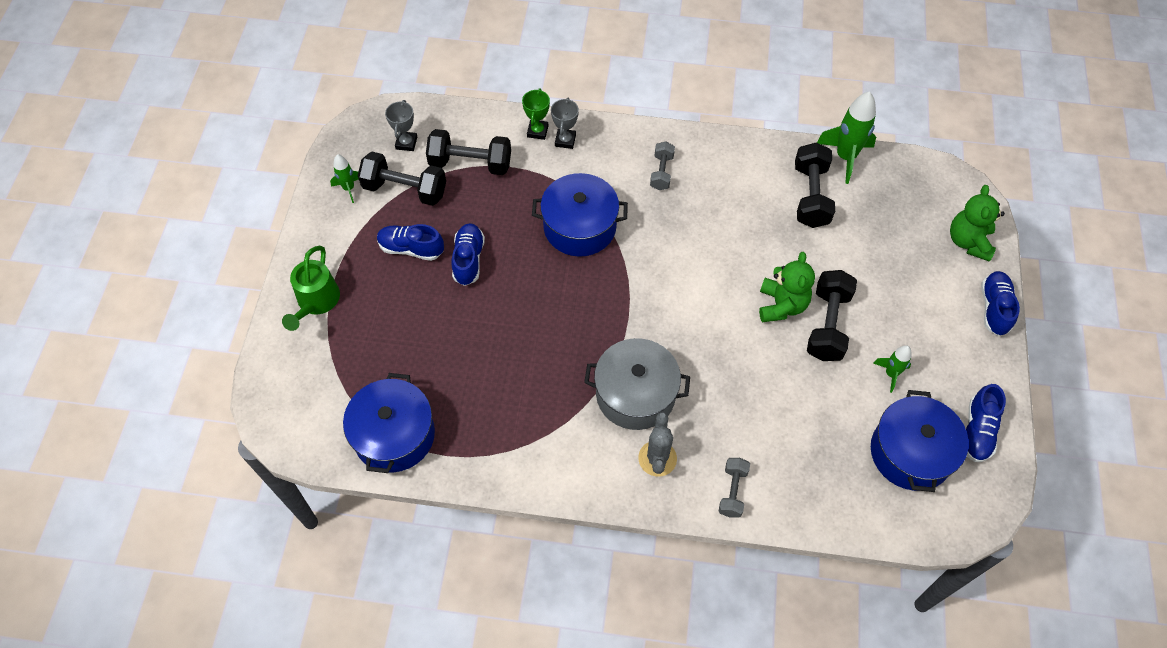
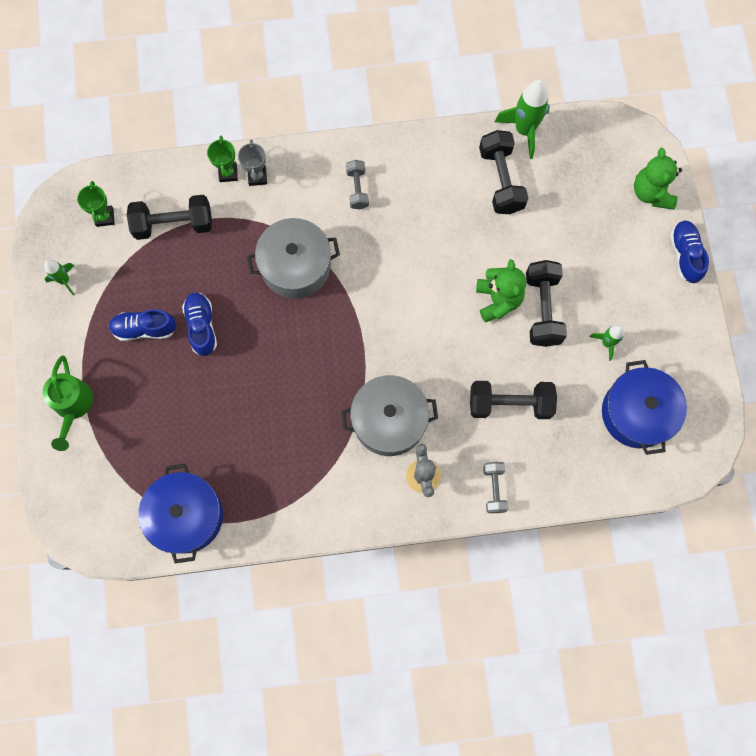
camera: 15 degrees left, 15 degrees up
black dumbbell [358,152,446,206] -> black dumbbell moved to [470,381,557,419]
grey trophy [385,100,417,151] -> green trophy [77,181,115,227]
blue pot [532,173,628,257] -> grey pot [247,218,340,299]
blue shoe [966,384,1006,462] -> none

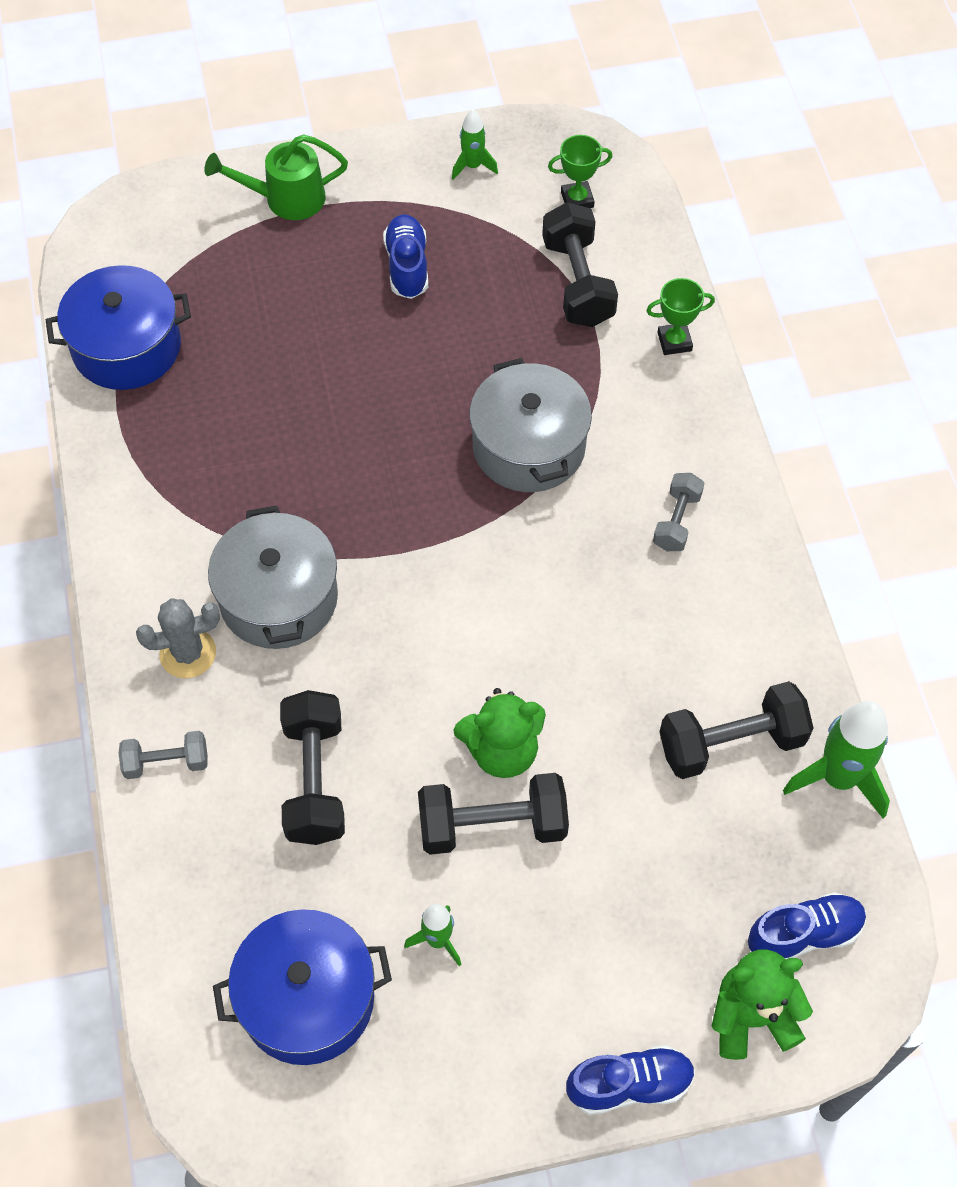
camera: 85 degrees right, 15 degrees down
blue shoe [182,292,217,356] -> blue shoe moved to [748,892,866,959]
grey trophy [238,139,267,186] -> none
grey dumbbell [346,160,369,210] -> grey dumbbell turned 60 degrees counterclockwise [653,473,704,551]

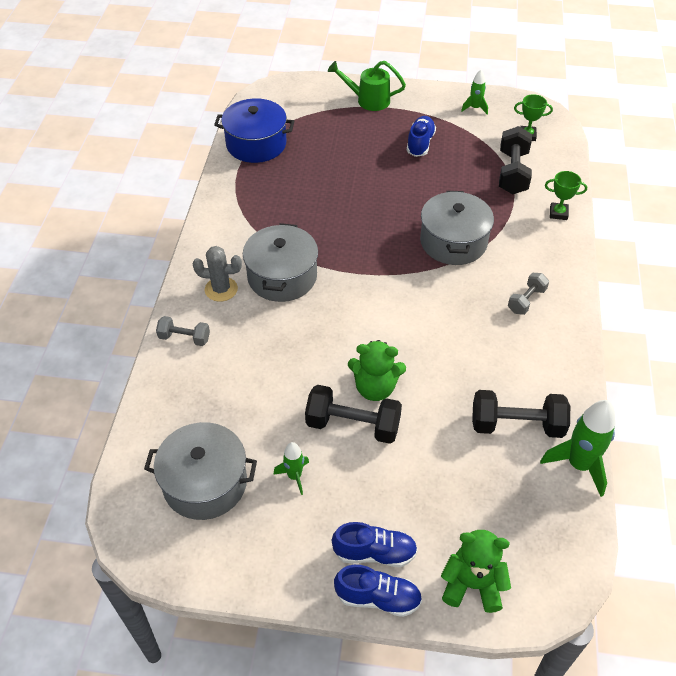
camera: 20 degrees right, 10 degrees down
blue pot [213,909,392,1065] -> grey pot [144,422,257,520]
black dumbbell [280,690,345,845] -> none
blue shoe [748,892,866,959] -> blue shoe moved to [332,522,418,567]

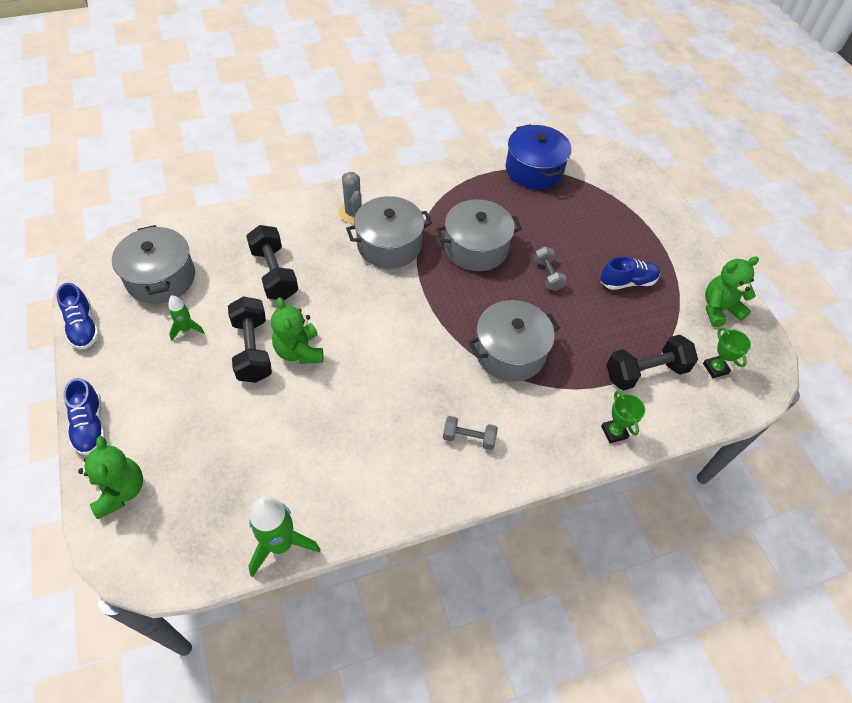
camera: 60 degrees right, 5 degrees up
grey dumbbell [156,316,210,346] -> grey dumbbell moved to [534,246,567,291]
green watering can [328,61,406,111] -> none
blue shoe [332,522,418,567] -> blue shoe moved to [56,283,99,349]
green rocket [461,70,488,115] -> green teddy bear [705,257,759,327]
black dumbbell [472,390,570,438] -> black dumbbell moved to [246,225,298,300]
none -> grey pot [437,199,522,271]

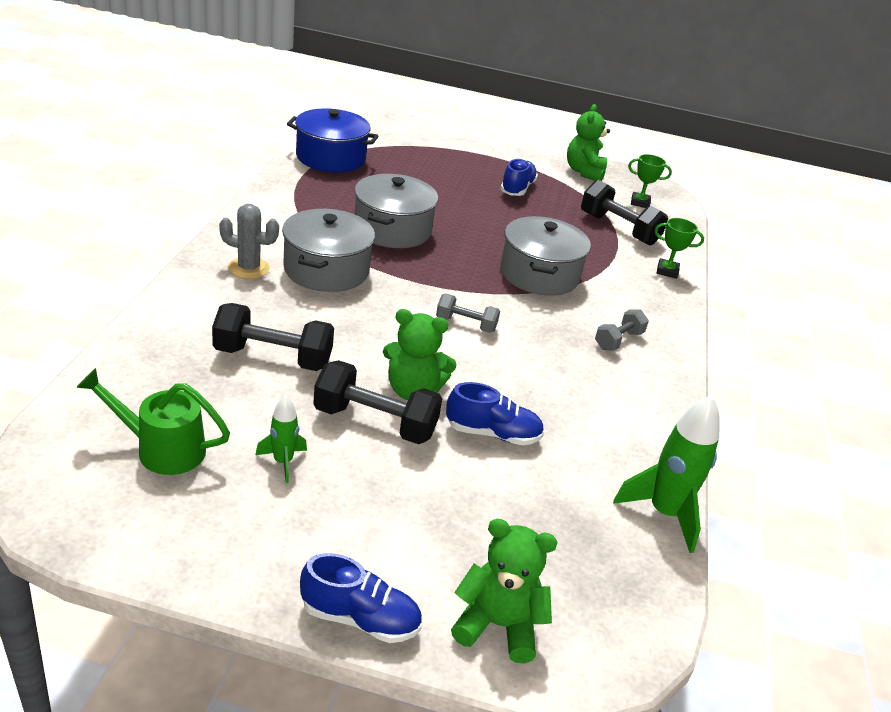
camera: 60 degrees left, 20 degrees down
blue shoe [56,283,99,349] -> blue shoe moved to [446,382,544,445]
grey pot [112,225,195,304] -> green watering can [76,368,230,475]
grey dumbbell [534,246,567,291] -> grey dumbbell moved to [436,294,500,333]
black dumbbell [606,335,698,390] -> black dumbbell turned 60 degrees counterclockwise [581,180,668,246]

